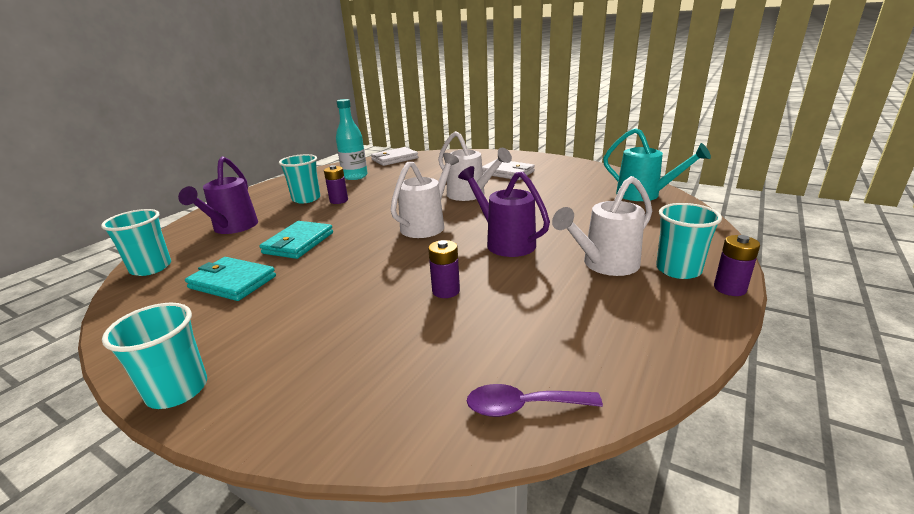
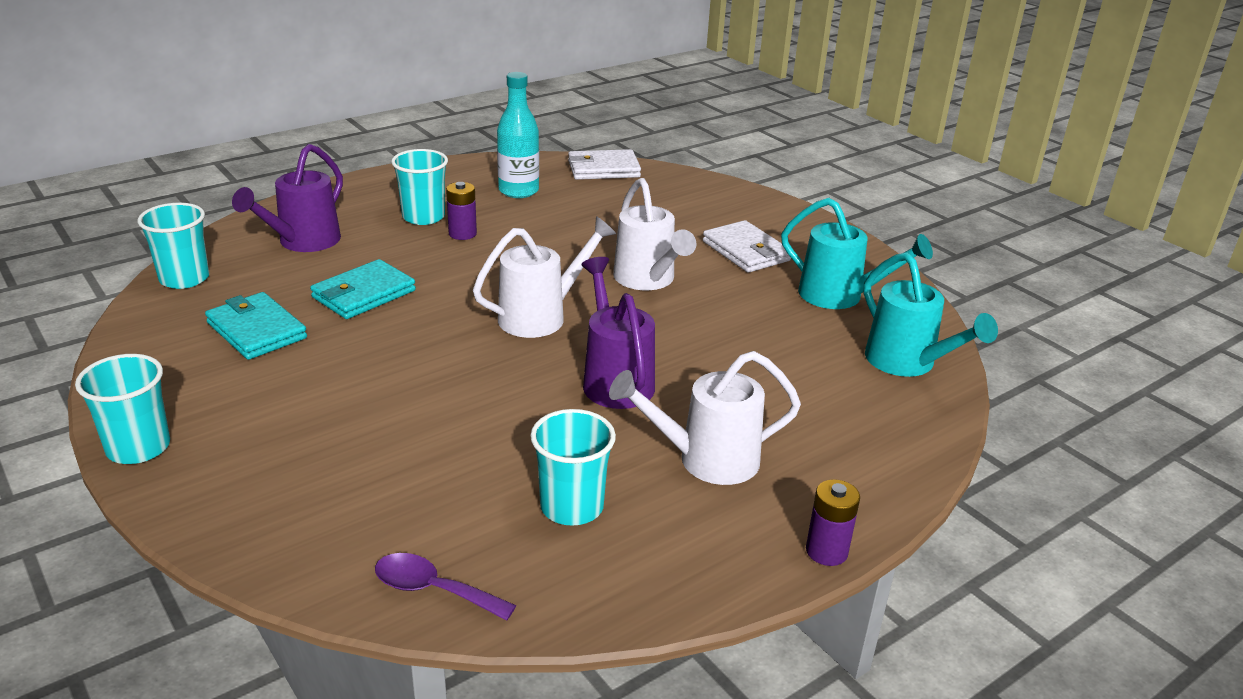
camera: 20 degrees right, 5 degrees up
purple battery [428,240,460,298] -> none
turquoise cup [656,203,722,279] -> turquoise cup moved to [530,409,616,526]
none -> turquoise watering can [781,198,933,309]

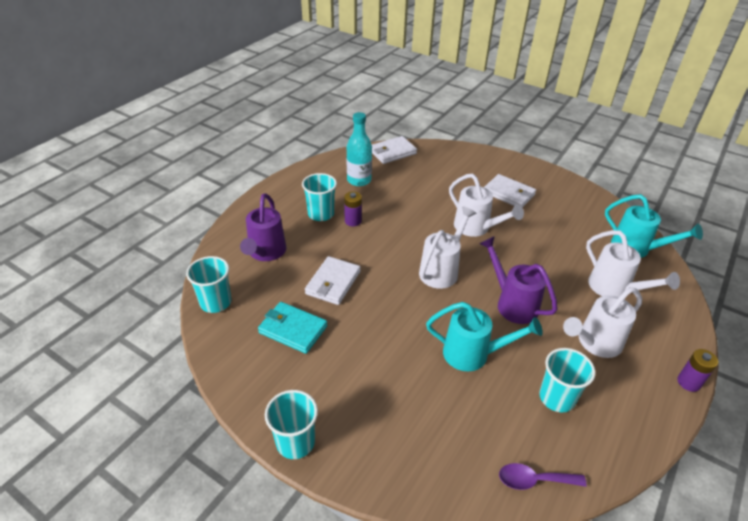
camera: 20 degrees left, 10 degrees up
turquoise wallet [310,259,416,319] -> white wallet [305,256,361,305]
turquoise watering can [781,198,933,309] -> turquoise watering can moved to [426,302,543,371]
none -> white watering can [586,230,680,297]

